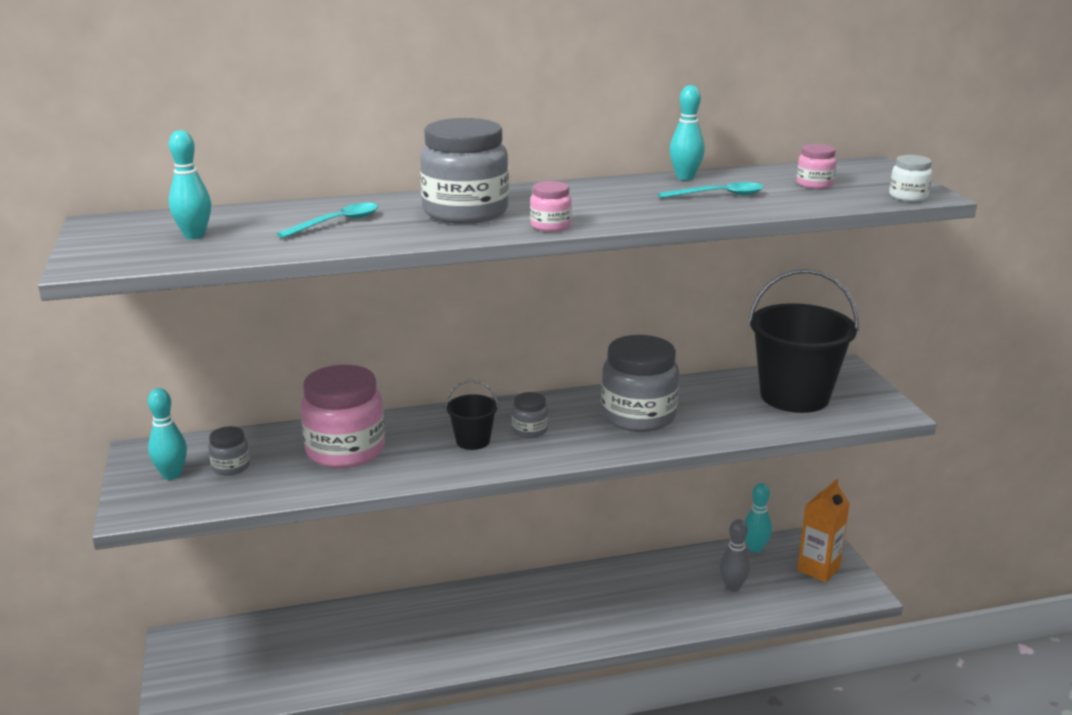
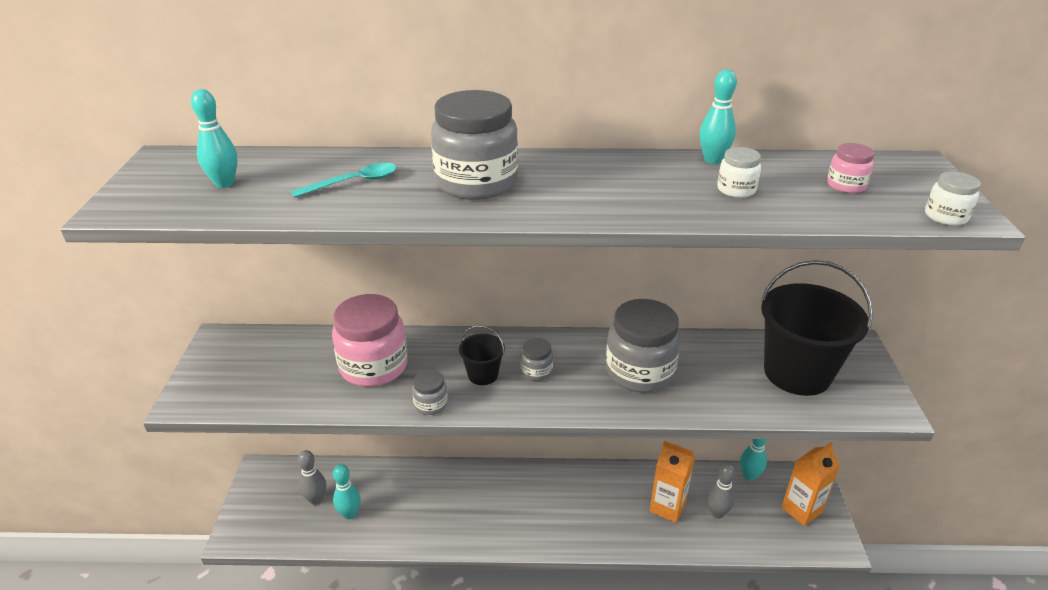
camera: 15 degrees right, 10 degrees up
turquoise bowling pin [148,388,187,480] -> turquoise bowling pin moved to [333,464,361,519]
grey jar [209,426,250,476] -> grey jar moved to [412,370,448,415]
pink jar [530,181,572,232] -> none
turquoise spoon [658,182,764,198] -> white jar [717,147,761,198]
none -> grey bowling pin [298,450,326,505]
none -> orange carton [650,440,695,523]

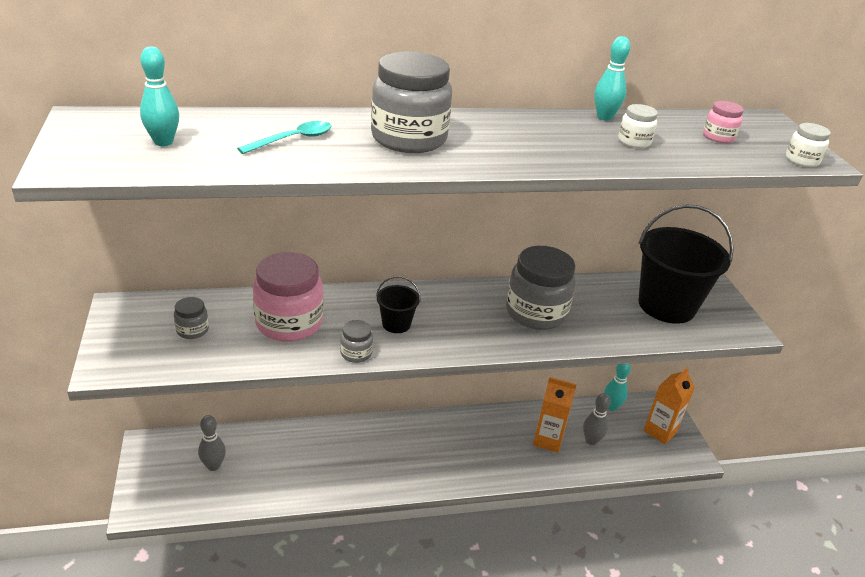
camera: 15 degrees left, 0 degrees up
turquoise bowling pin [333,464,361,519] -> none
grey jar [520,338,553,381] -> grey jar moved to [174,297,209,339]

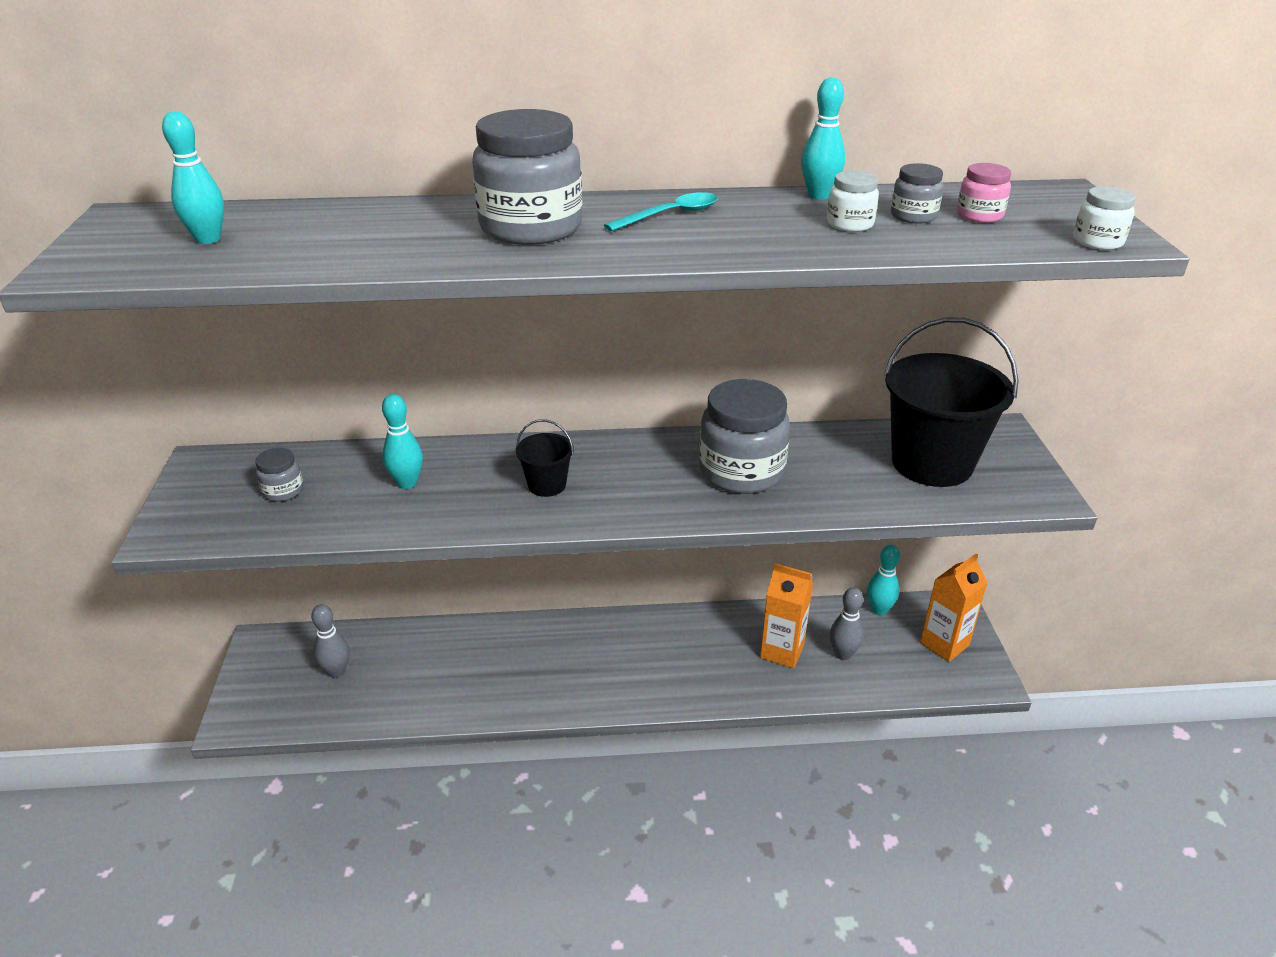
camera: 10 degrees right, 0 degrees up
turquoise spoon [237,121,331,154] -> turquoise spoon moved to [604,192,718,231]
pink jar [253,252,323,342] -> turquoise bowling pin [382,394,423,489]
grey jar [340,320,373,363] -> grey jar moved to [891,163,943,224]

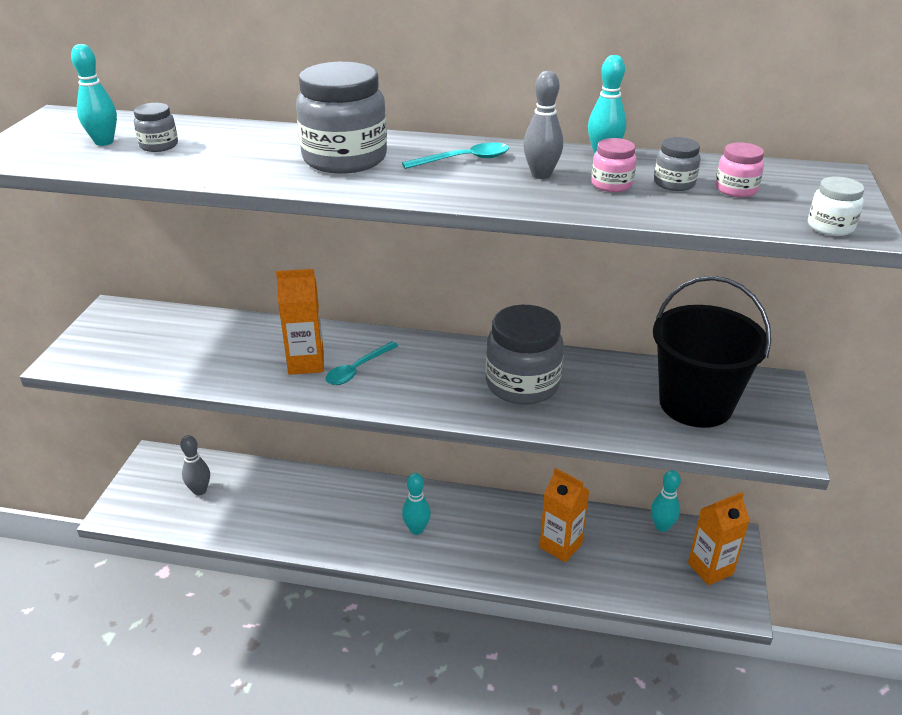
camera: 15 degrees right, 0 degrees up
grey jar [255,448,303,502] -> grey jar moved to [134,103,178,152]
turquoise bowling pin [382,394,423,489] -> turquoise bowling pin moved to [402,473,431,535]
black bucket [516,419,574,497] -> turquoise spoon [325,341,398,385]
white jar [827,171,879,232] -> pink jar [591,138,636,192]
grey bowling pin [830,587,864,660] -> grey bowling pin moved to [523,71,563,179]
none -> orange carton [276,269,324,375]

